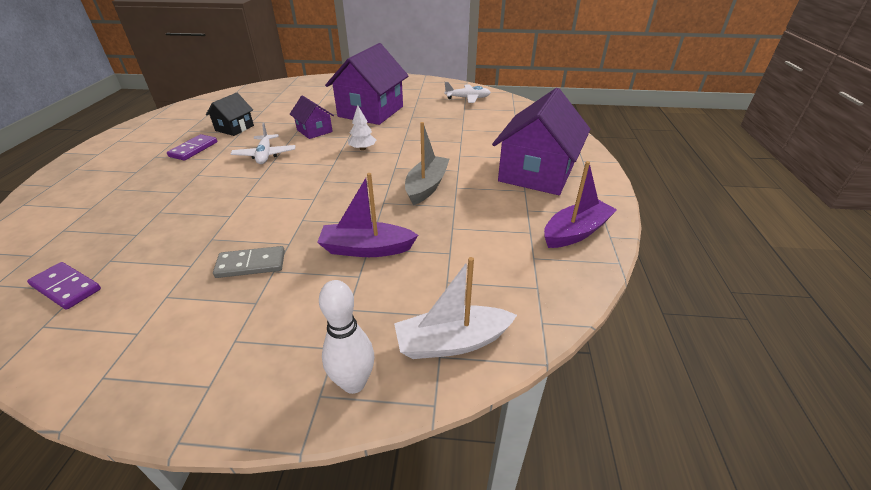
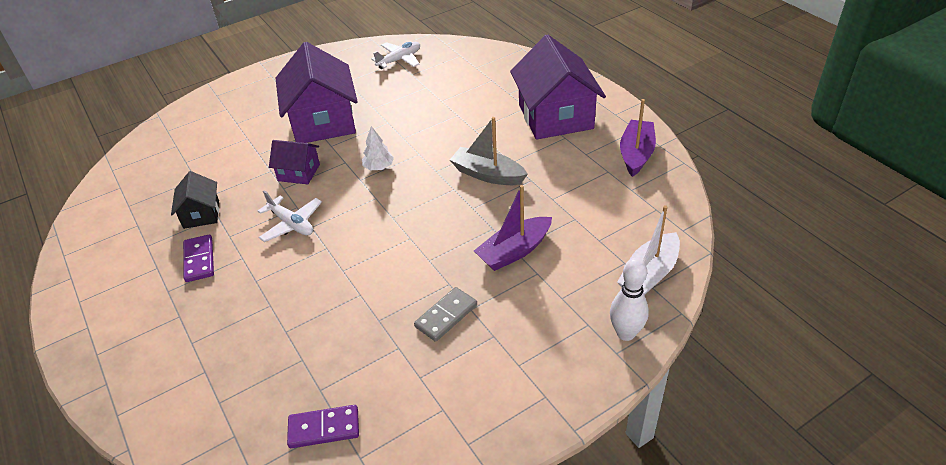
camera: 35 degrees left, 5 degrees up
grey boat [405,122,449,205] -> grey boat turned 45 degrees counterclockwise [450,117,528,185]

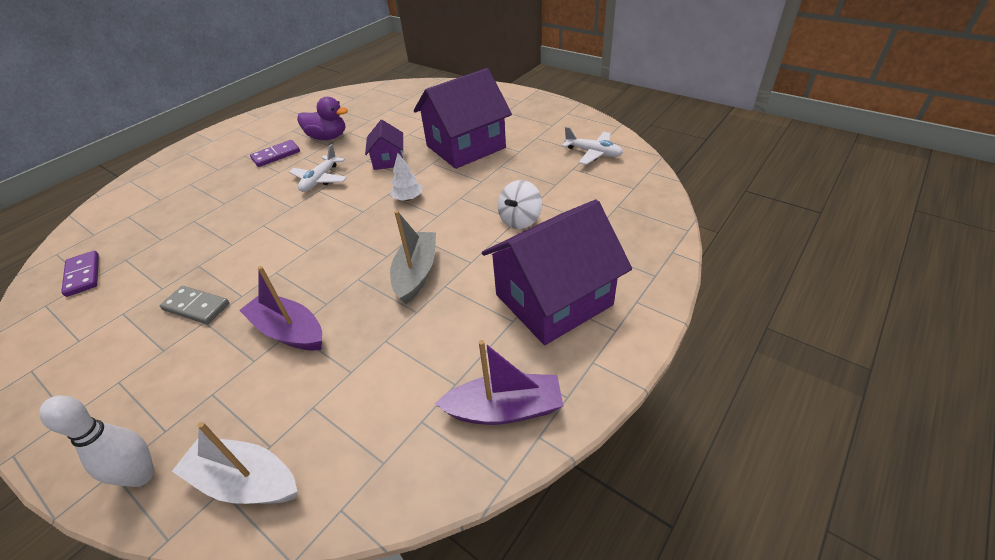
camera: 70 degrees right, 0 degrees up
black house [171,171,219,229] -> purple duck [297,97,348,140]
none -> white spinning top [498,180,542,229]

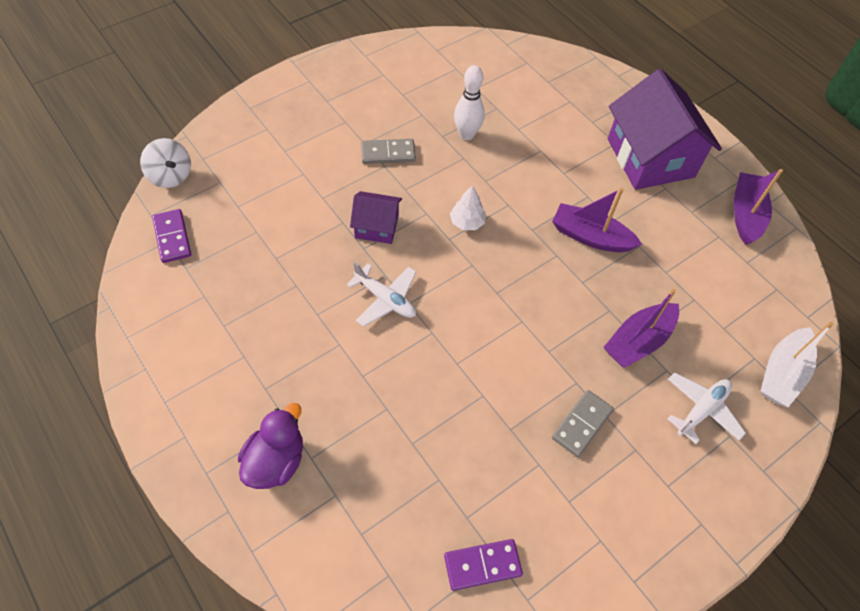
camera: 80 degrees left, 15 degrees up
white bowling pin [39,396,154,487] -> white bowling pin moved to [454,65,485,140]
purple domino [250,140,300,167] -> purple domino moved to [152,209,191,263]
purple duck [297,97,348,140] -> purple duck moved to [238,403,303,489]
grey boat [390,210,436,304] -> purple boat [552,188,642,252]
purple house [414,68,512,169] -> grey domino [361,139,416,164]
white spinning top [498,180,542,229] -> white spinning top moved to [140,138,191,188]
white plane [562,127,623,165] -> white plane moved to [668,373,746,444]

